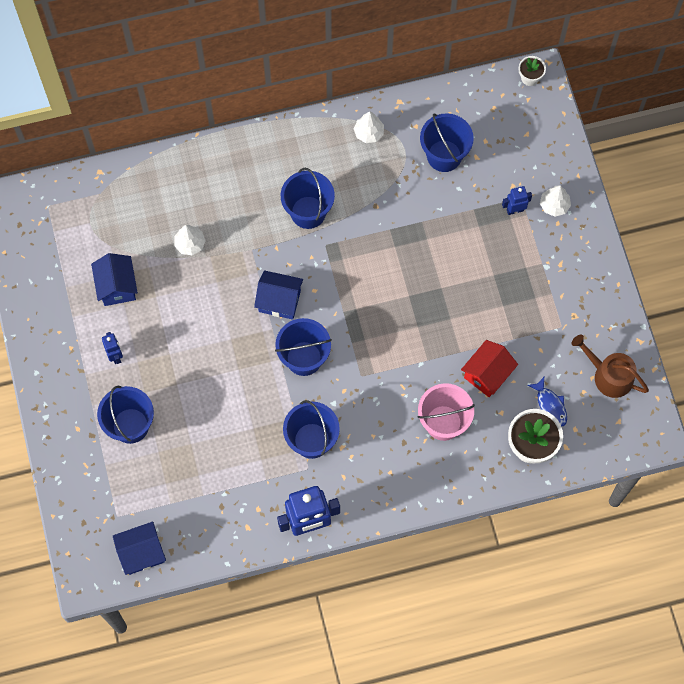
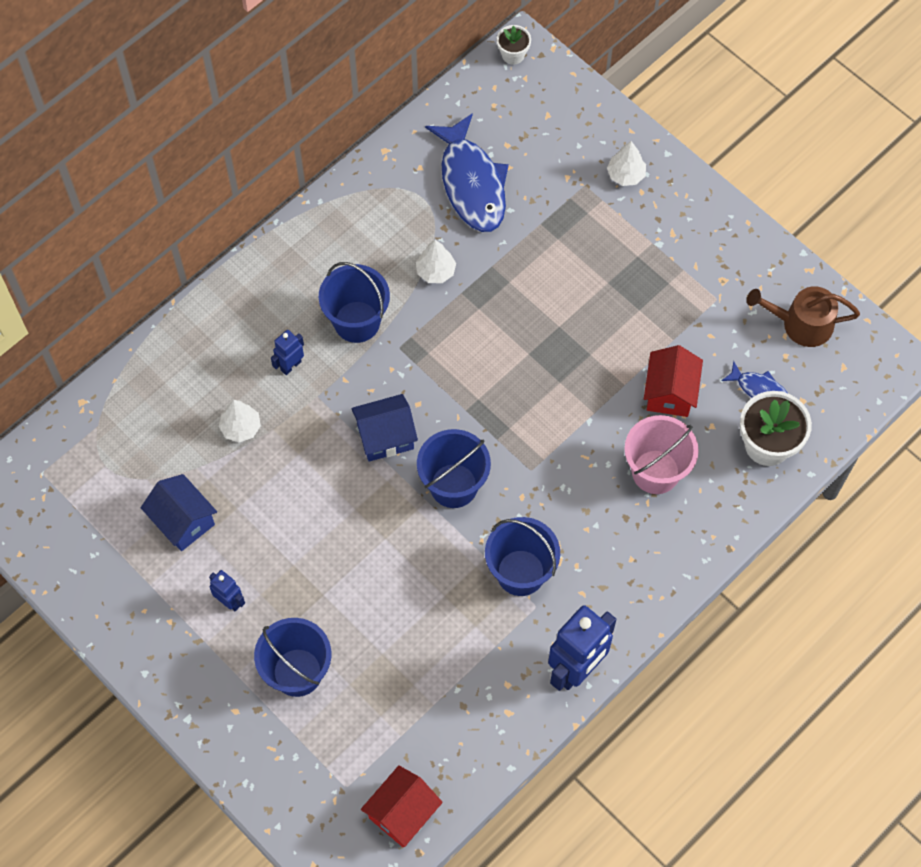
camera: 30 degrees left, 5 degrees down
blue house [113,522,166,575] -> red house [361,766,443,847]
white tree [354,111,384,143] -> white tree moved to [416,240,456,283]
blue bucket [420,113,474,172] -> blue fish [425,113,509,232]
blue robot [502,186,532,215] -> blue robot moved to [271,330,304,375]

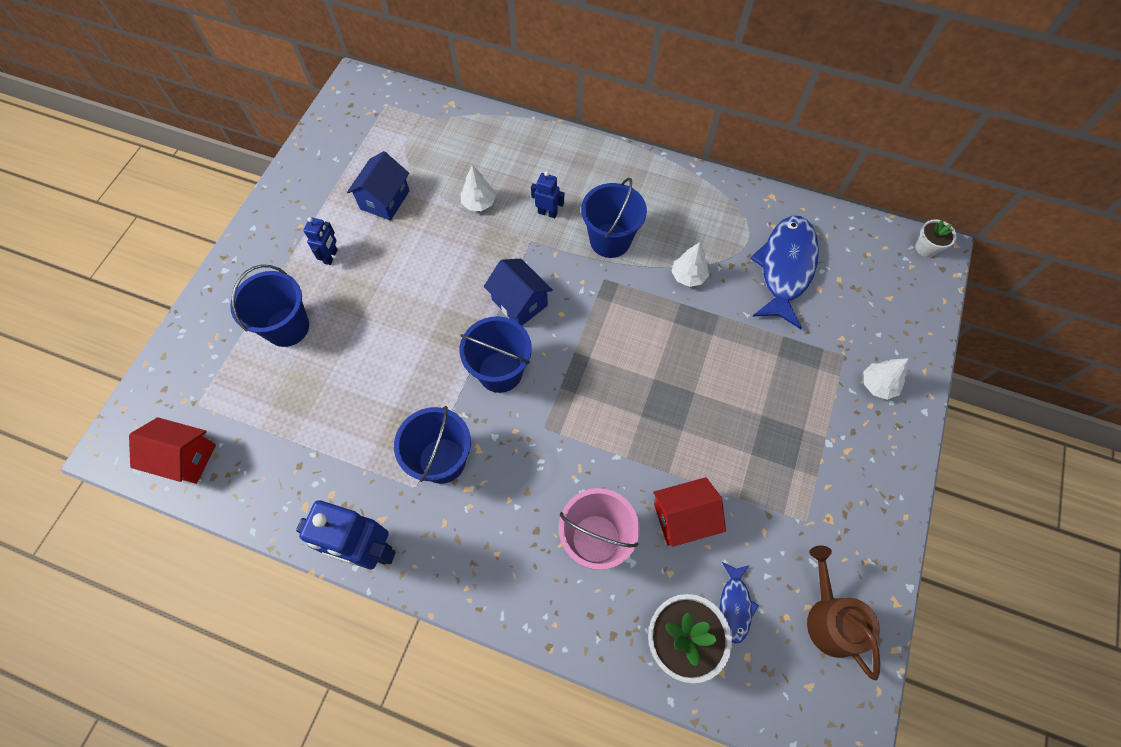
camera: 65 degrees right, 0 degrees up
blue fish [425,113,509,232] -> blue fish turned 150 degrees clockwise [750,216,819,329]

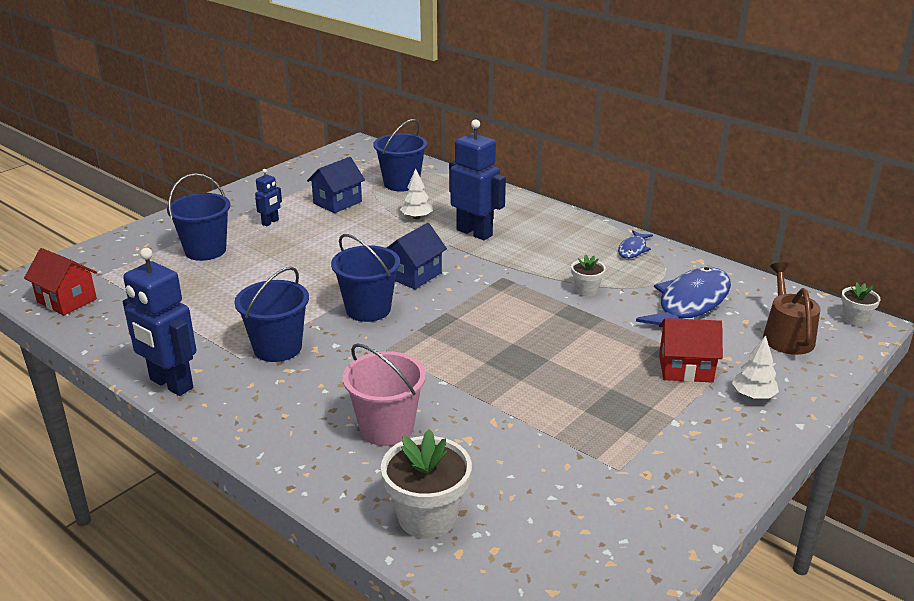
camera: 20 degrees right, 35 degrees down
blue house [484,259,553,325] -> blue house turned 60 degrees clockwise [387,223,447,289]
blue robot [531,171,564,218] -> blue robot [449,119,506,240], size x2.01
blue bucket [581,178,647,258] -> blue bucket moved to [373,119,427,191]
red house [653,477,726,547] -> red house moved to [659,318,723,383]
white tree [671,242,709,287] -> white flower pot [571,254,606,296]
blue fish [720,562,759,644] -> blue fish moved to [618,230,653,259]
brown watering can [807,546,880,681] -> brown watering can moved to [763,262,820,355]

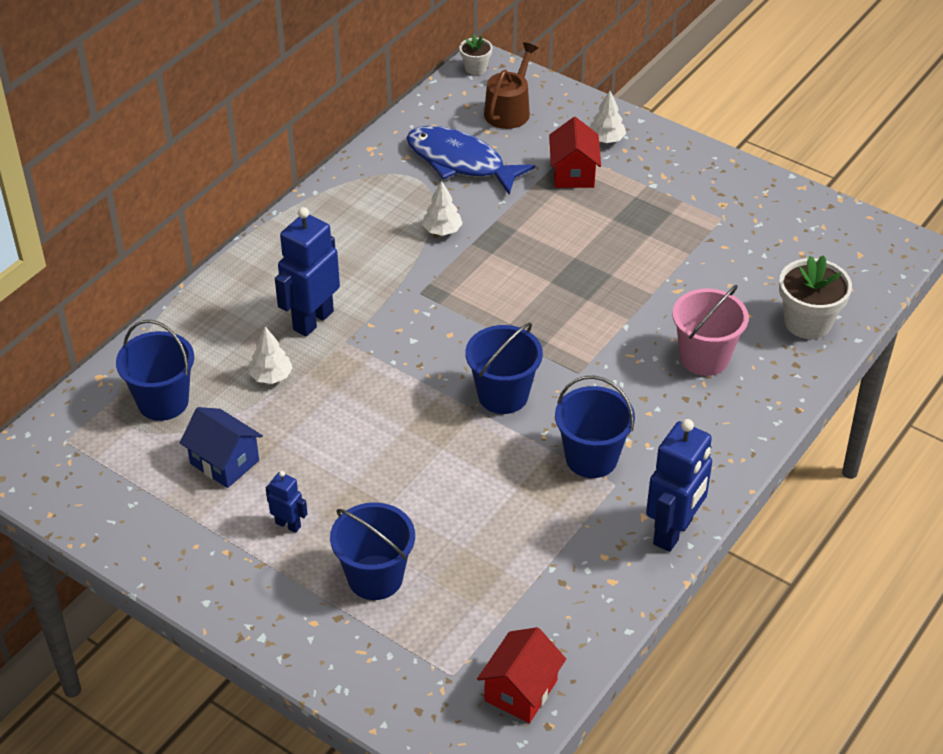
camera: 95 degrees left, 15 degrees up
blue house [387,223,447,289] -> none
white flower pot [571,254,606,296] -> white tree [422,181,463,236]
blue fish [618,230,653,259] -> none
brown watering can [763,262,820,355] -> brown watering can turned 120 degrees clockwise [484,42,538,129]

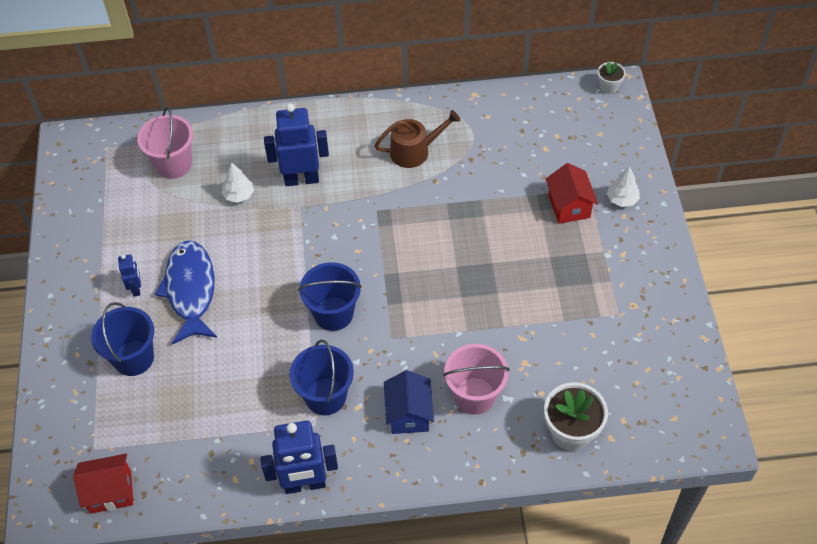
camera: 50 degrees right, 10 degrees up
blue bucket [116,320,194,421] -> pink bucket [137,107,193,179]
blue house [180,407,263,488] -> blue house moved to [384,370,434,434]
blue fish [407,126,535,195] -> blue fish moved to [155,240,217,345]
white tree [422,181,463,236] -> none
brown watering can [484,42,538,129] -> brown watering can moved to [374,110,461,168]
red house [549,117,601,188] -> red house turned 60 degrees counterclockwise [546,163,598,224]

